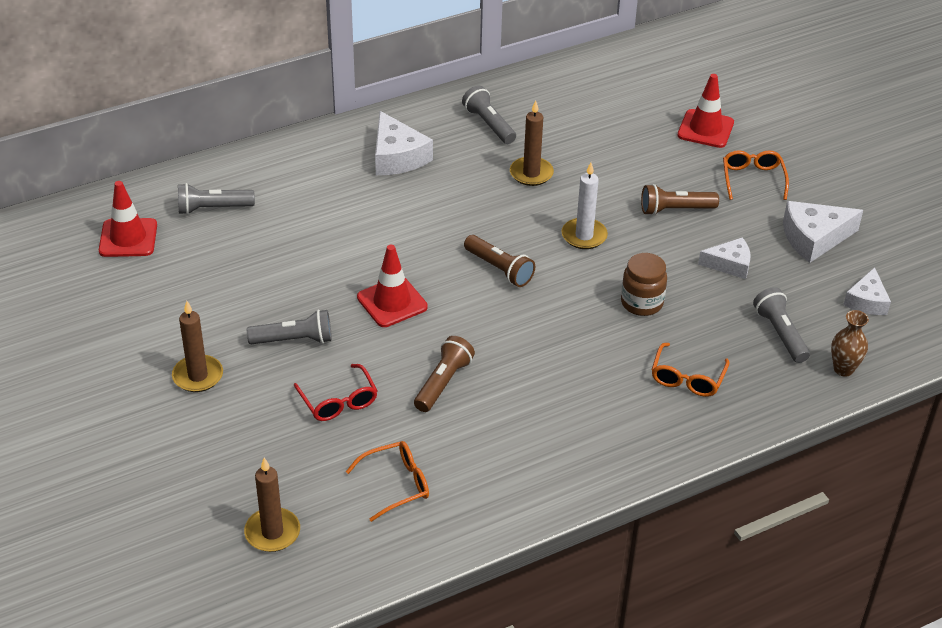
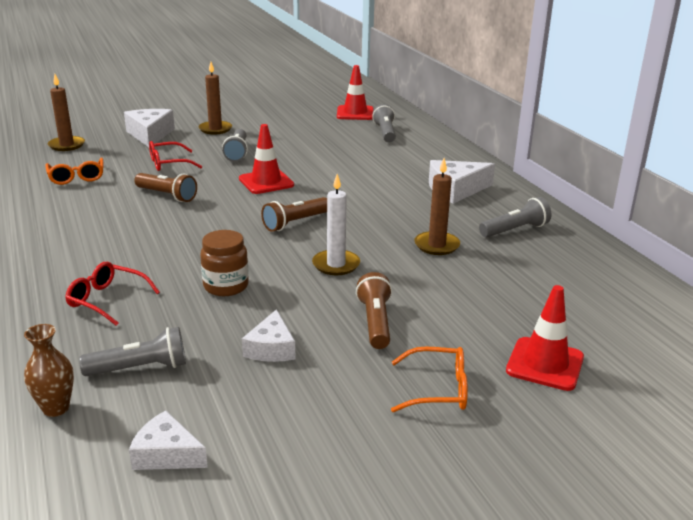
camera: 95 degrees right, 15 degrees down
orange glasses [652,343,729,397] -> red glasses [65,262,160,326]
white cheese [783,201,863,263] -> white cheese moved to [124,109,175,147]

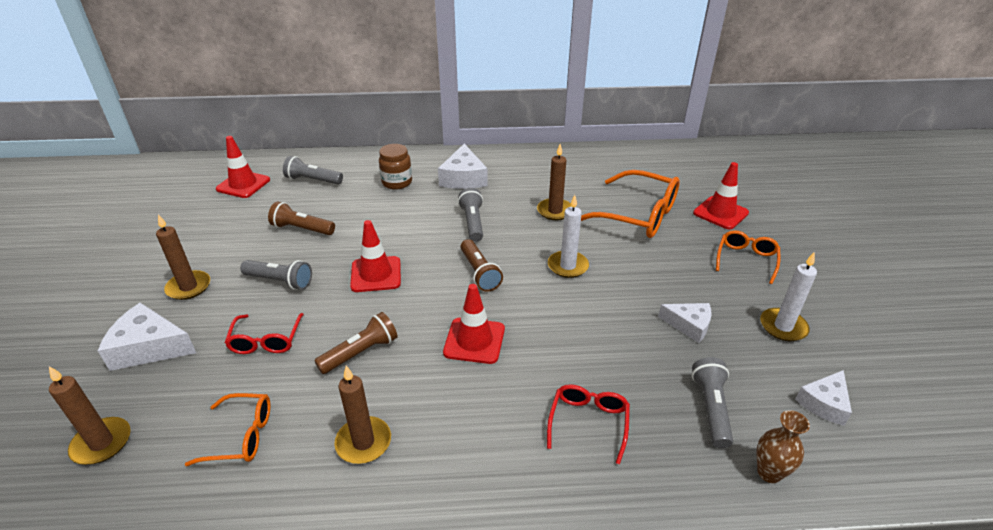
camera: 70 degrees left, 10 degrees up
red glasses [65,262,160,326] -> red glasses turned 150 degrees clockwise [547,384,630,464]
brown jar [200,230,249,296] -> brown jar moved to [379,144,412,190]
brown flashlight [356,272,392,349] -> brown flashlight moved to [268,202,335,235]
grey flashlight [479,197,551,237] -> grey flashlight moved to [458,188,483,242]
none -> brown candle [334,366,391,464]
none -> red traffic cone [443,284,505,364]
none -> orange glasses [581,170,680,238]
none -> white candle [760,252,817,341]

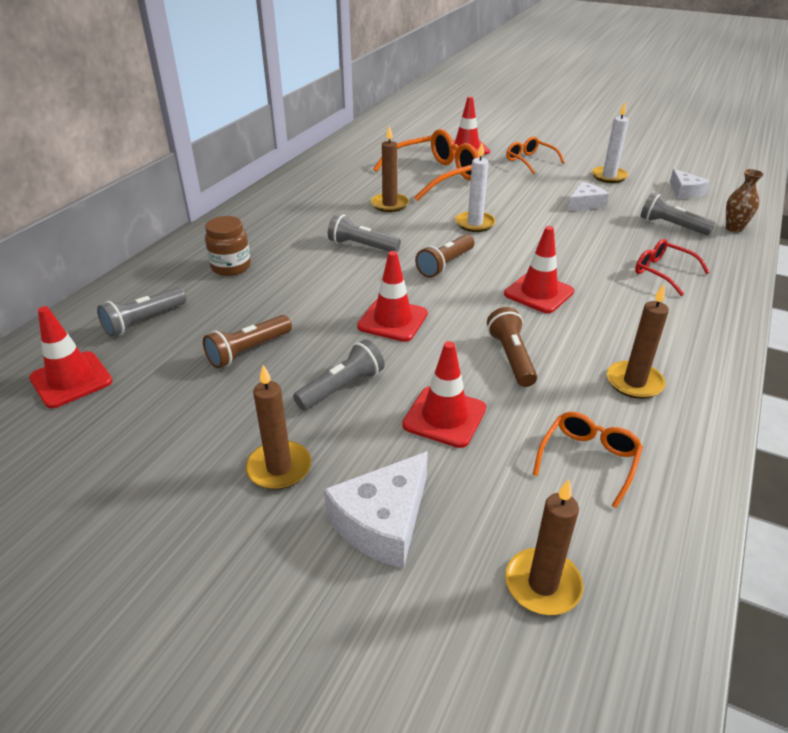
camera: 60 degrees left, 0 degrees up
red glasses [225,313,304,354] -> red traffic cone [402,341,486,448]
white cheese [438,144,488,189] -> none
brown flashlight [461,239,503,292] -> brown flashlight turned 120 degrees clockwise [415,234,475,278]

